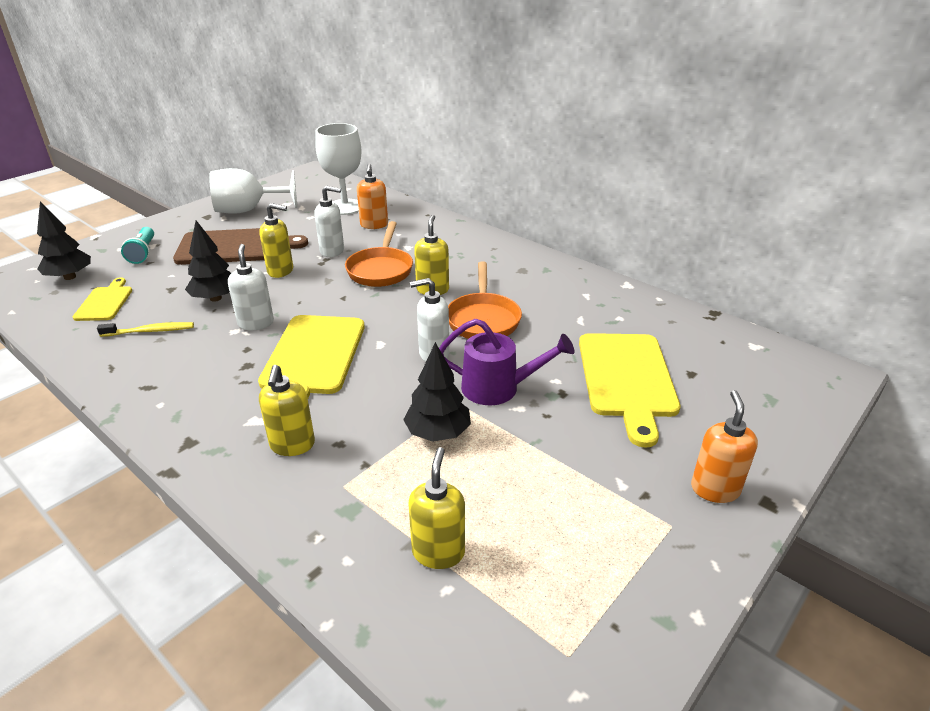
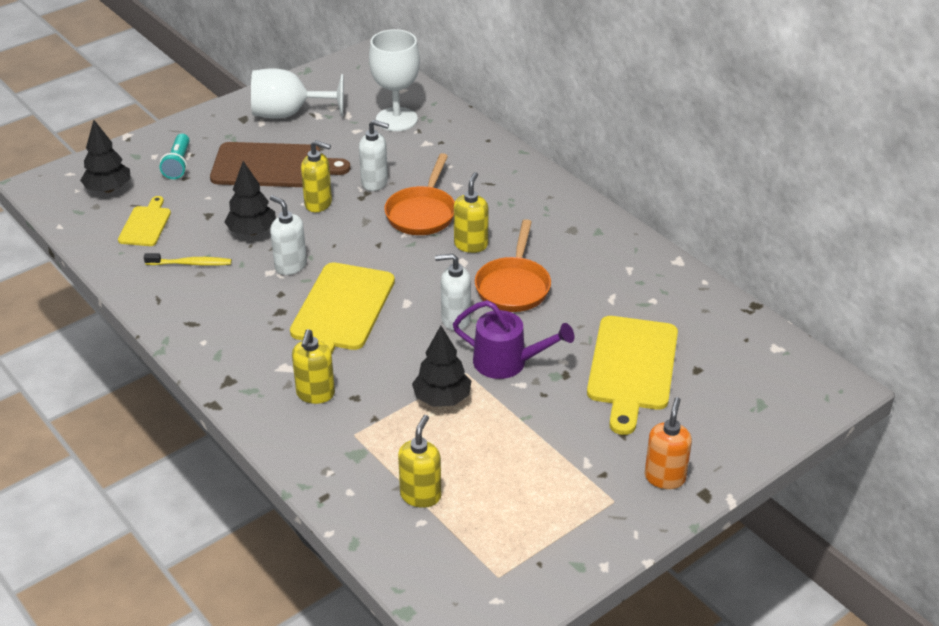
camera: 10 degrees right, 5 degrees up
white soap dispenser [228,244,274,330] -> white soap dispenser turned 45 degrees counterclockwise [270,195,307,275]
orange soap dispenser [357,164,388,229] -> none

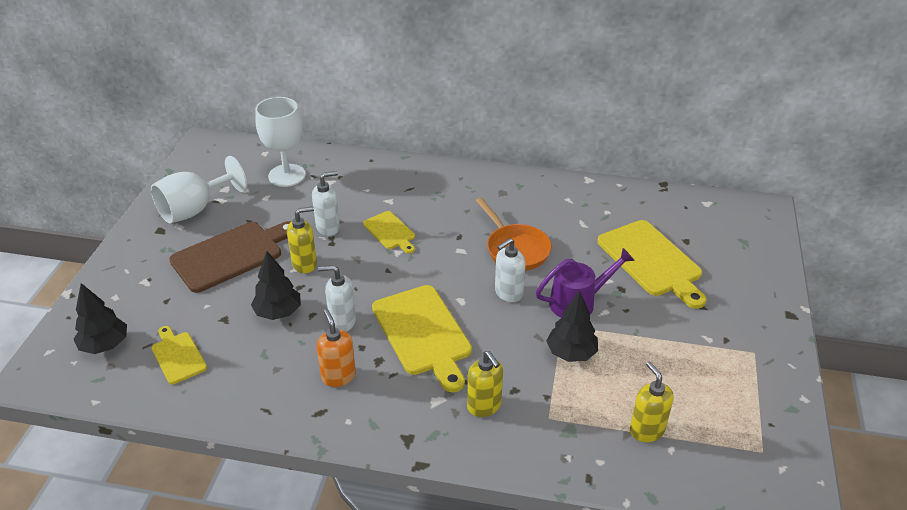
camera: 40 degrees left, 0 degrees up
yellow toothbrush [144,253,232,266] -> none
turquoise flashlight [160,134,190,179] -> none
orange pan [384,153,455,235] -> yellow cutting board [363,211,415,254]
yellow soap dispenser [454,172,489,253] -> none
orange soap dispenser [645,397,692,489] -> orange soap dispenser moved to [317,309,356,387]

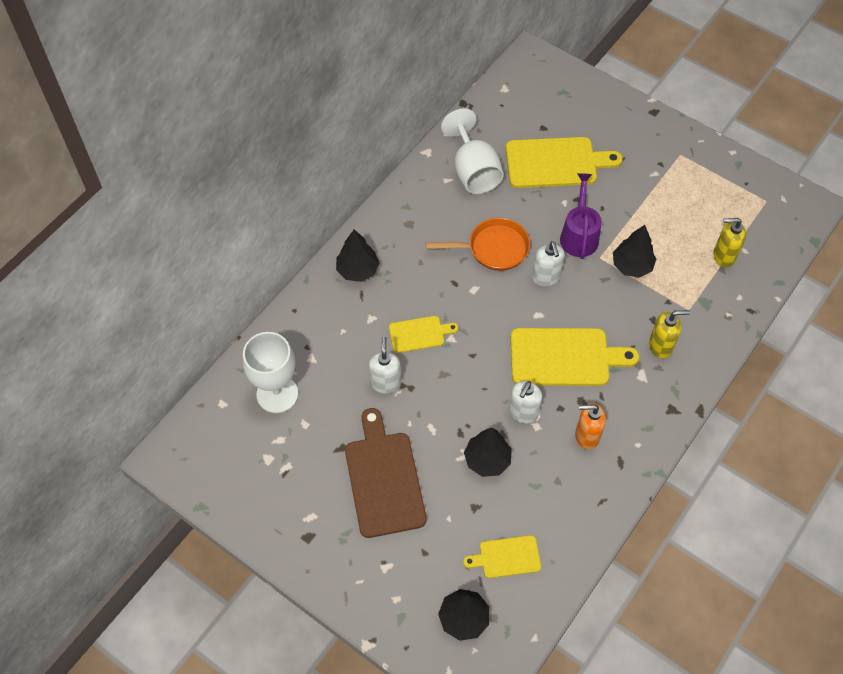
camera: 65 degrees left, 20 degrees up
white goblet [151,156,247,223] -> white goblet moved to [441,108,504,194]
yellow soap dispenser [287,206,317,273] -> none
none -> black tree [336,229,379,282]

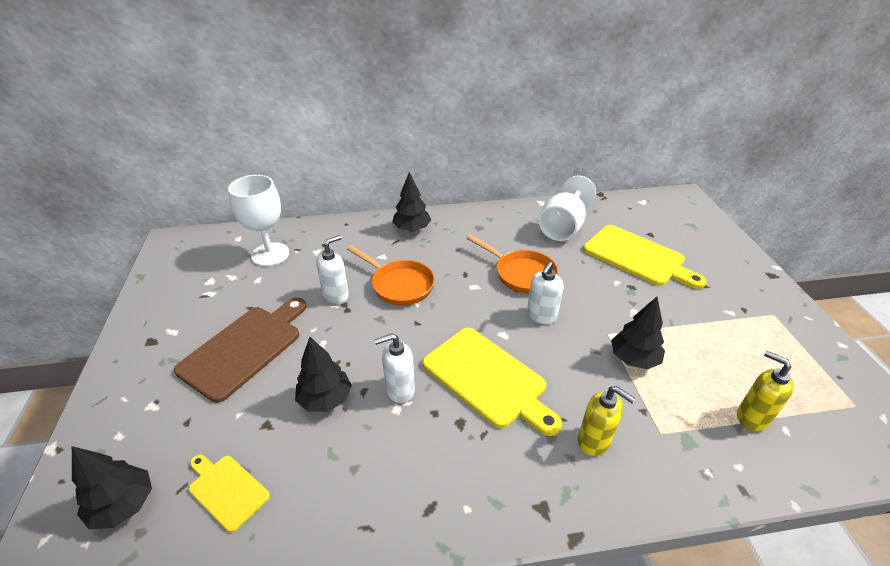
camera: 45 degrees right, 20 degrees down
yellow cutting board [389,316,458,353] -> orange pan [347,245,435,306]
purple watering can [560,173,602,259] -> none
orange soap dispenser [575,403,606,450] -> none

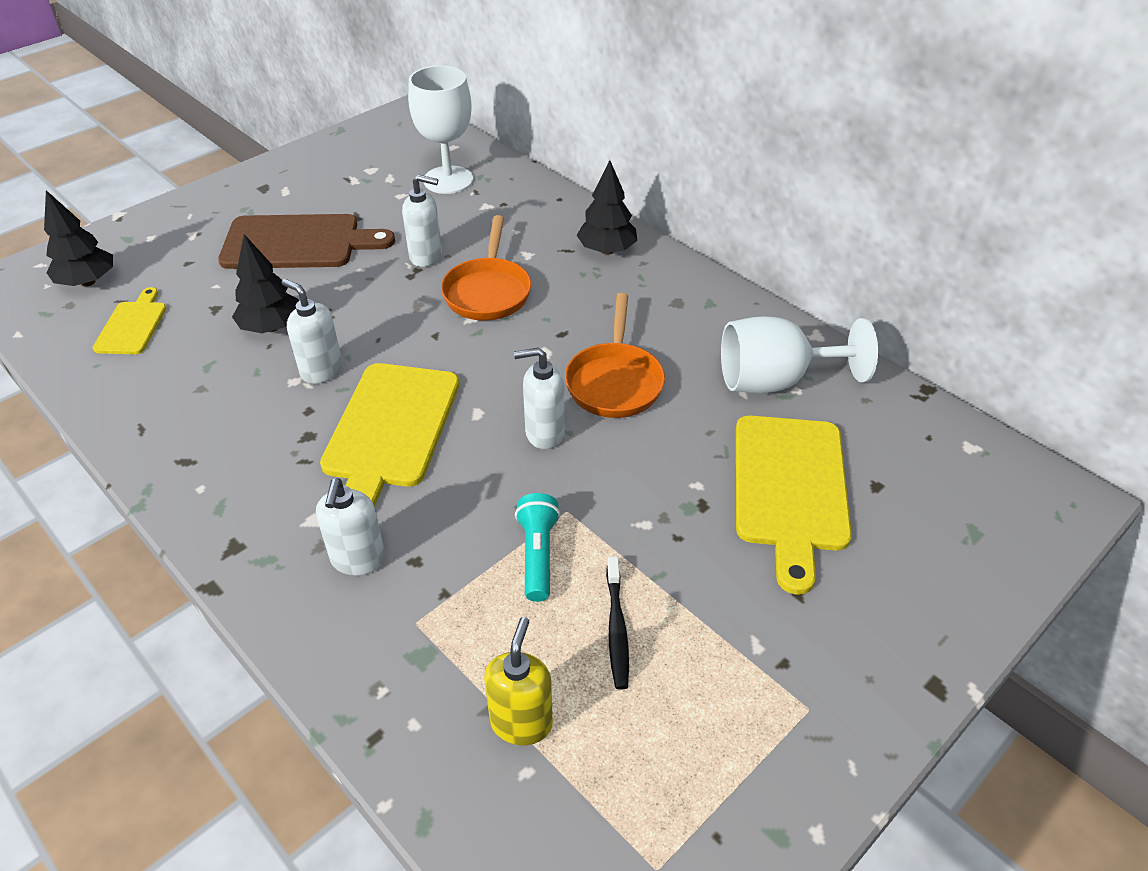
camera: 55 degrees right, 5 degrees up
yellow soap dispenser [578,386,636,456] -> white soap dispenser [316,478,385,576]
black tree [611,297,665,369] -> turquoise flashlight [515,493,560,602]
none -> black toothbrush [606,557,629,690]

